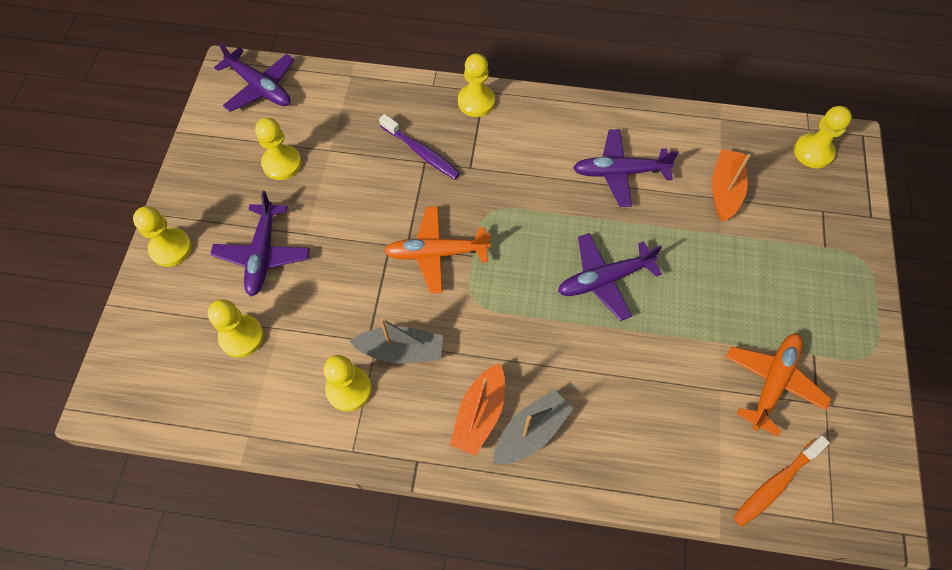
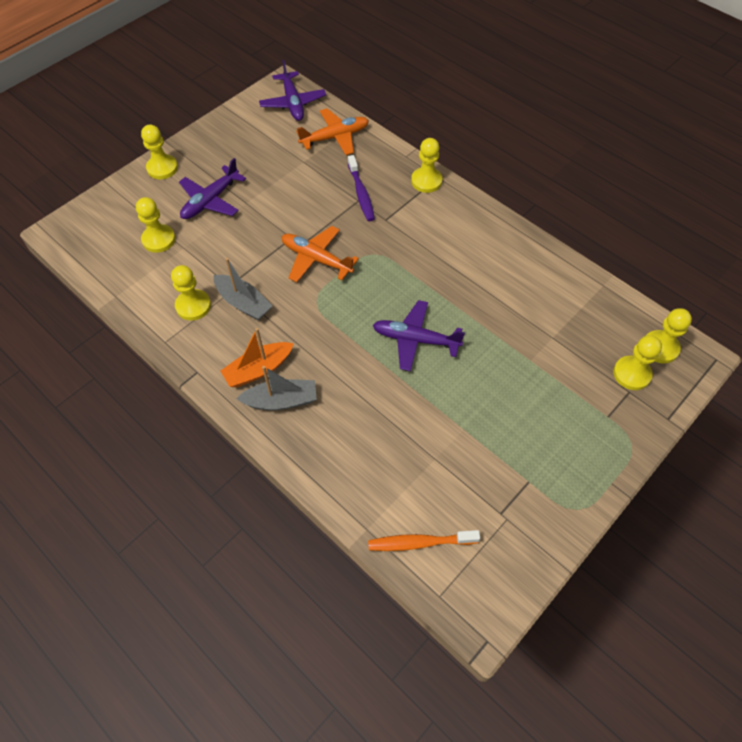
camera: 35 degrees right, 5 degrees down
yellow pawn [255,118,302,180] -> yellow pawn moved to [613,335,662,390]
purple plane [573,129,679,207] -> none
orange boat [712,149,751,221] -> none
orange plane [726,334,831,437] -> orange plane moved to [296,108,369,155]

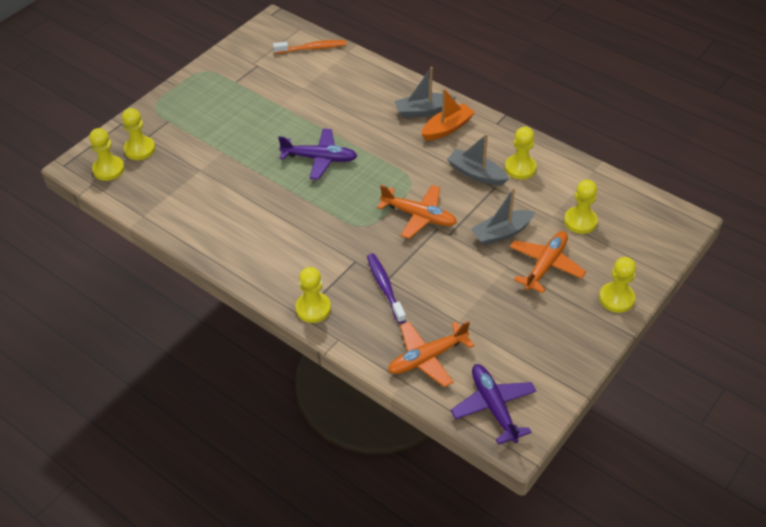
camera: 175 degrees right, 10 degrees down
purple plane [179,158,246,219] -> orange plane [510,231,586,293]
none -> grey boat [471,188,535,245]

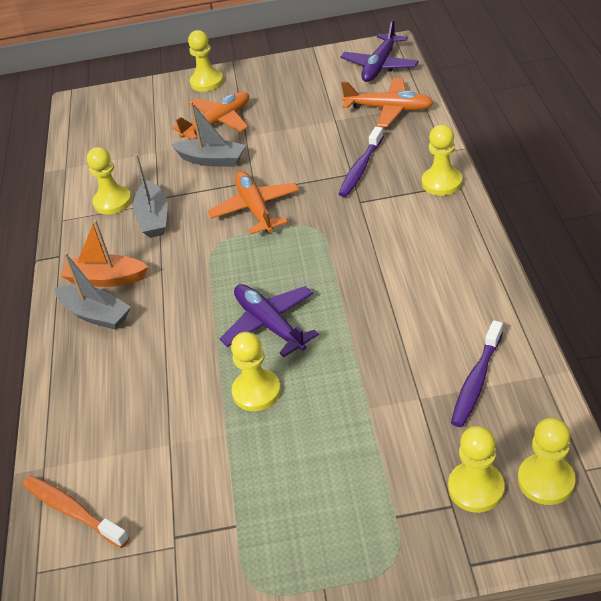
camera: 130 degrees left, 5 degrees down
orange plane [510,231,586,293] -> orange plane turned 150 degrees clockwise [172,92,249,139]
yellow pawn [564,180,598,234] -> yellow pawn moved to [231,332,281,411]
none -> purple toothbrush [451,320,503,427]

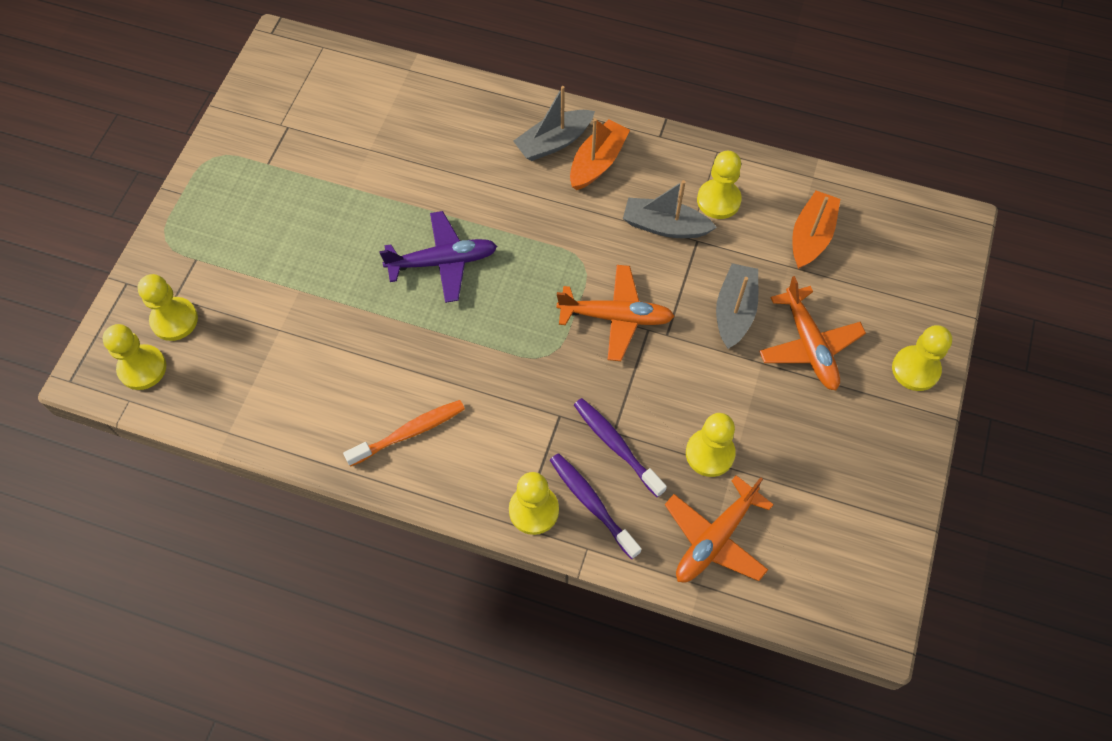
camera: 110 degrees right, 20 degrees up
orange toothbrush [23,476,129,548] -> orange toothbrush moved to [343,400,465,467]
grey boat [171,101,246,167] -> grey boat turned 150 degrees clockwise [716,263,758,349]
yellow pawn [231,332,281,411] -> yellow pawn moved to [686,413,736,477]
purple plane [341,19,419,82] -> none
purple toothbrush [451,320,503,427] -> purple toothbrush moved to [550,453,641,559]
none -> orange boat [792,191,840,269]

